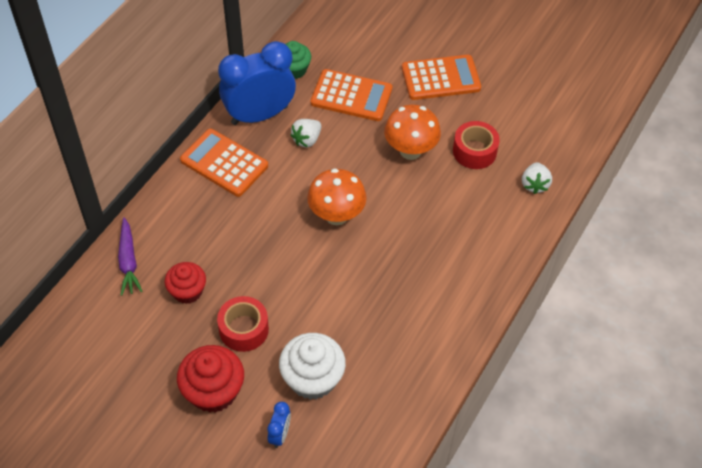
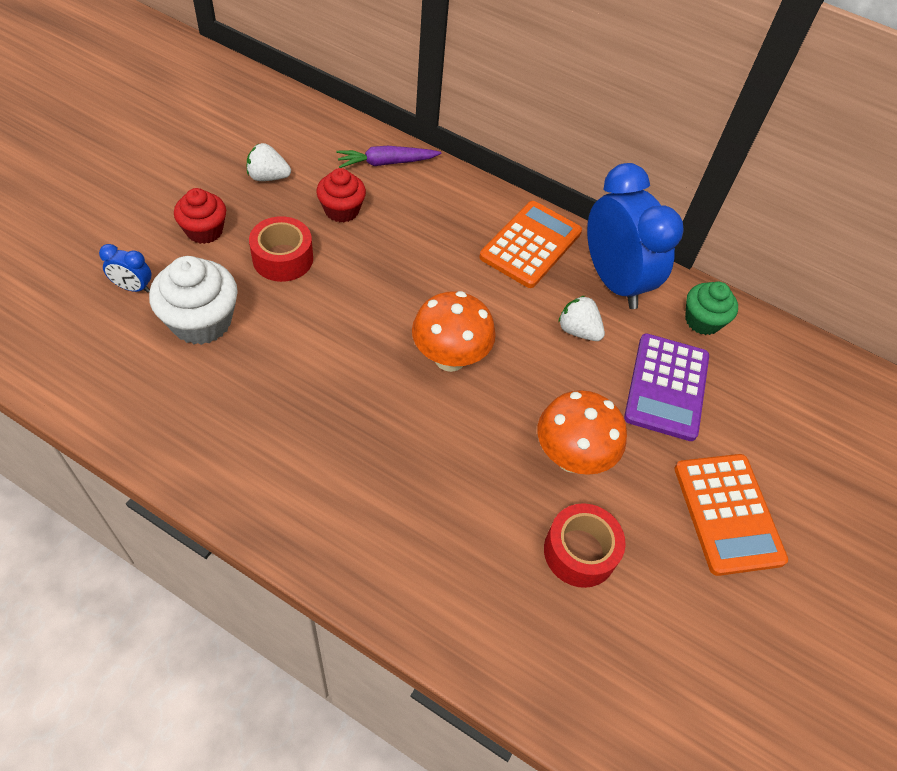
camera: 85 degrees right, 0 degrees up
red cupcake [177,345,244,413] -> red cupcake [174,188,226,244], size x0.66
orange calculator [311,69,392,121] -> purple calculator [624,333,709,441]
white strawberry [522,162,552,194] -> white strawberry moved to [247,143,291,181]

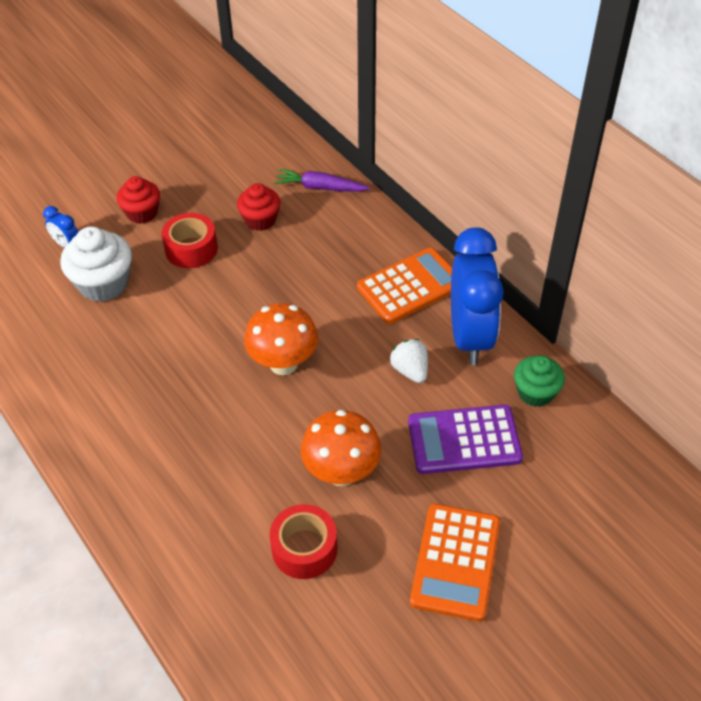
camera: 30 degrees right, 5 degrees down
white strawberry [247,143,291,181] -> none
purple calculator [624,333,709,441] -> purple calculator turned 45 degrees clockwise [408,405,523,474]

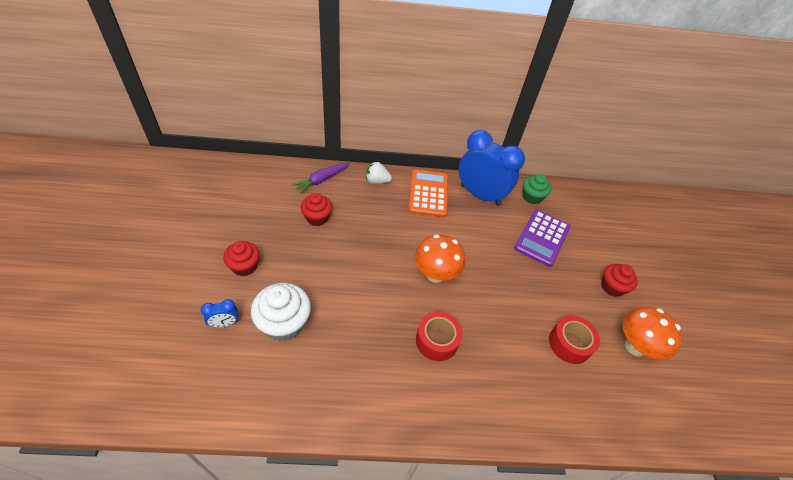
camera: 60 degrees left, 0 degrees up
red tape [161,213,218,268] -> red tape moved to [416,311,463,361]
orange mushroom [301,410,381,486] -> orange mushroom moved to [623,307,682,360]
white strawberry [390,339,428,383] -> white strawberry moved to [366,162,392,184]
orange calculator [410,504,500,621] -> red cupcake [601,264,638,297]

